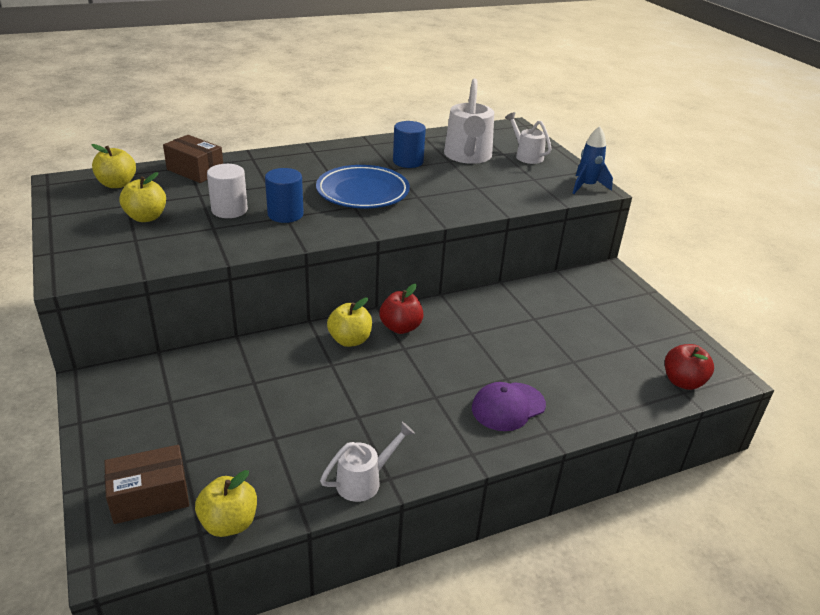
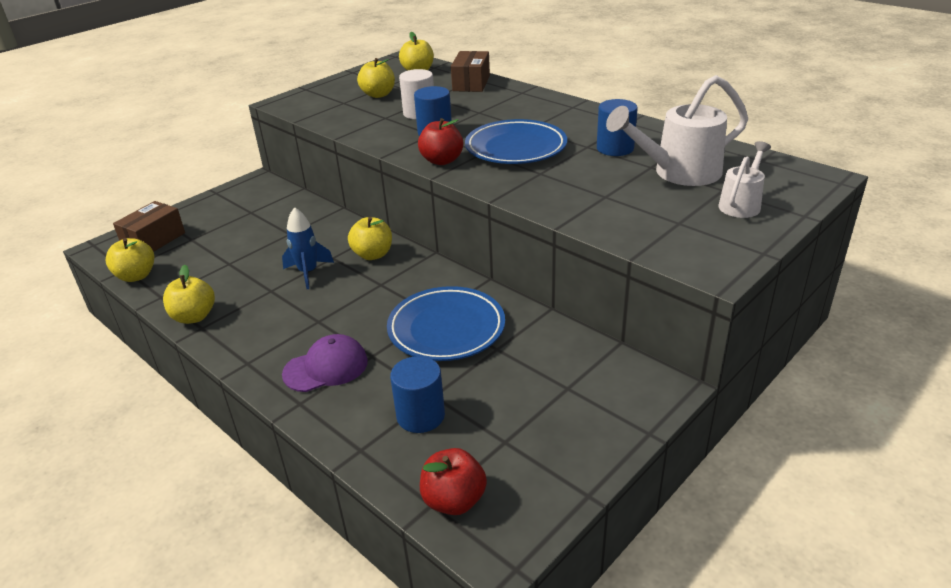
camera: 70 degrees right, 0 degrees up
brown box [104,445,189,524] -> brown box turned 75 degrees clockwise [113,201,185,252]
white watering can [320,422,415,502] -> yellow apple [163,265,215,324]
red apple [380,284,423,334] -> red apple moved to [418,118,463,165]
purple cap [472,382,546,431] -> purple cap turned 120 degrees clockwise [282,334,368,392]
blue rocket [572,126,613,194] -> blue rocket moved to [282,207,334,289]
none -> blue plate [387,286,505,361]
none -> blue cylinder [390,356,445,433]

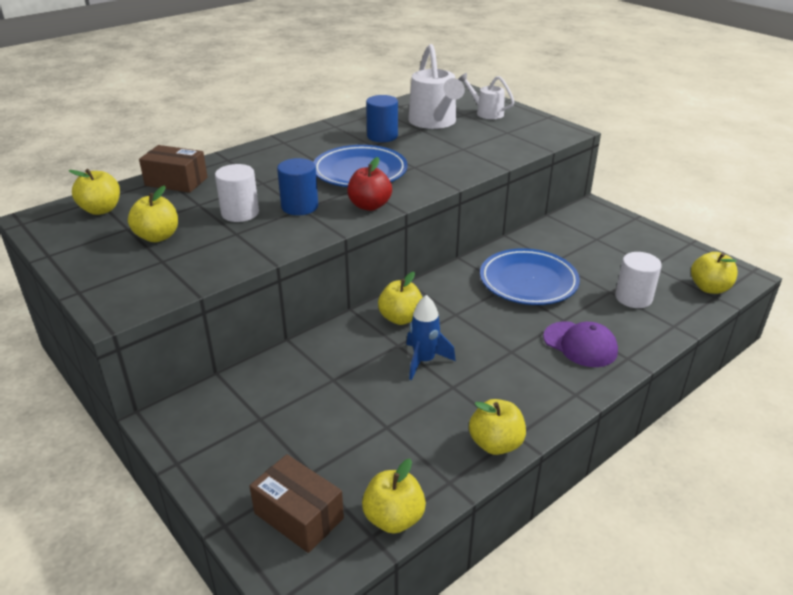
camera: 85 degrees left, 0 degrees up
purple cap [282,334,368,392] -> purple cap turned 150 degrees clockwise [543,321,618,367]
blue cylinder [390,356,445,433] -> white cylinder [615,252,662,308]
red apple [420,448,487,515] -> yellow apple [691,252,738,294]

